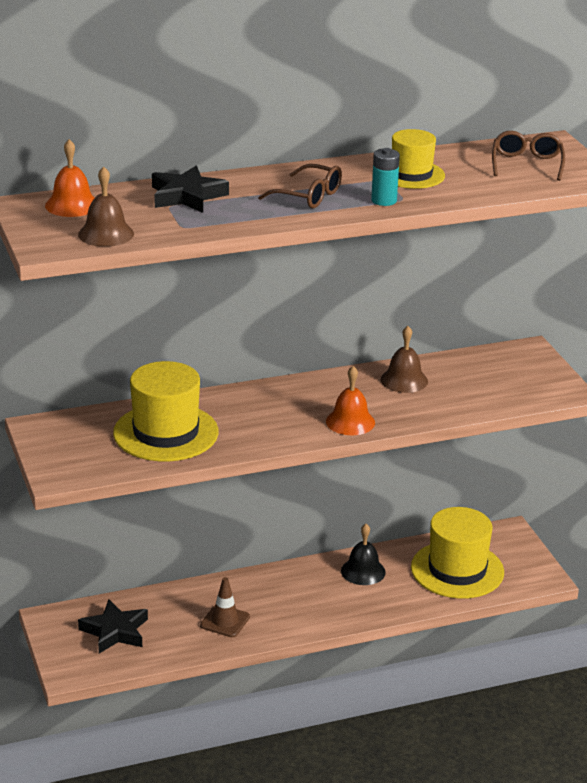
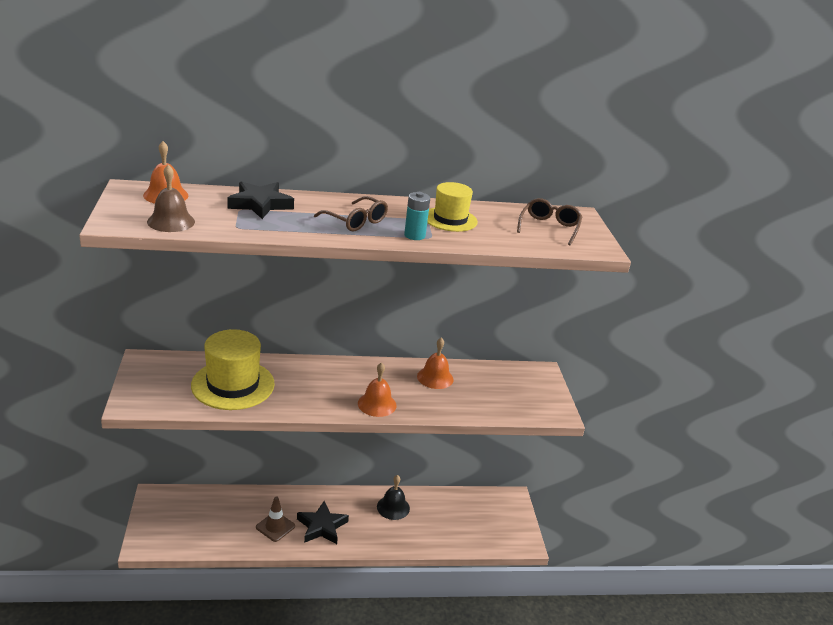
camera: 10 degrees right, 0 degrees up
black star [78,599,148,653] -> black star moved to [297,501,349,544]
brown bell [381,326,428,393] -> orange bell [417,338,454,389]
yellow hat [411,507,504,599] -> none

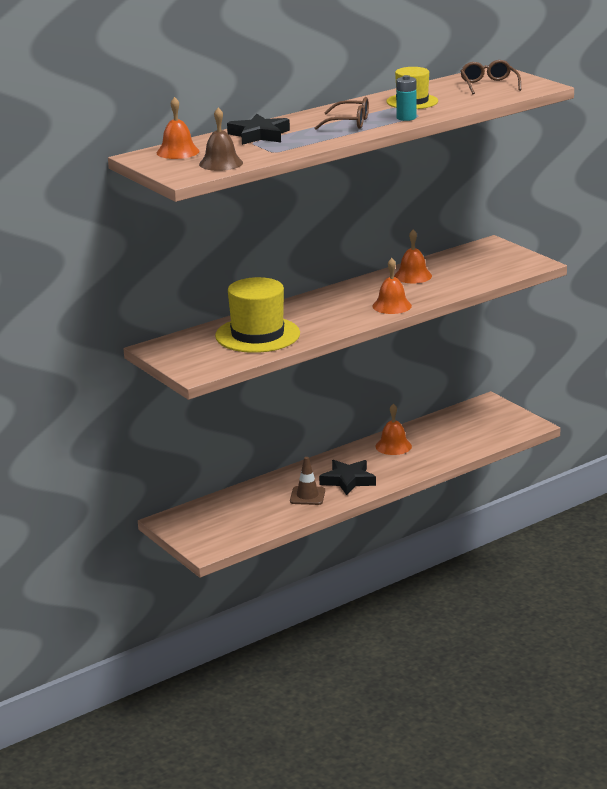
camera: 25 degrees left, 5 degrees down
black bell [377,475,410,520] -> orange bell [376,404,412,455]

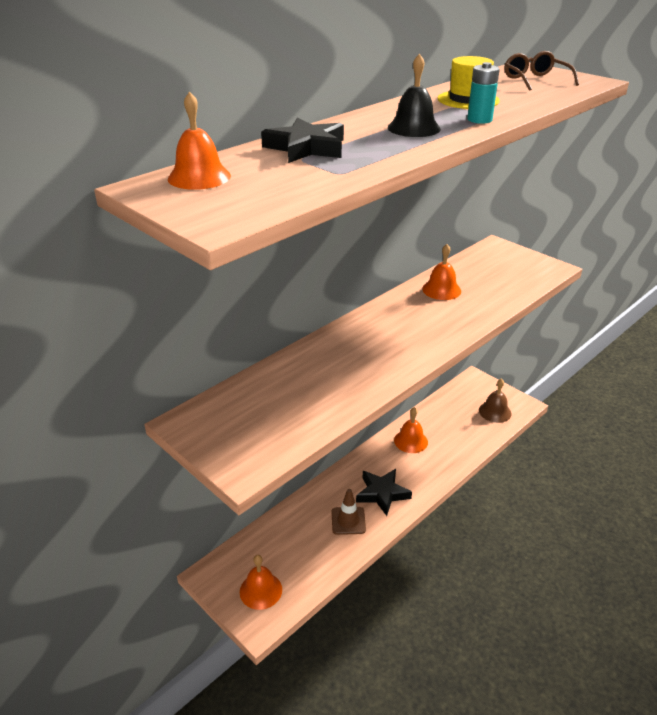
camera: 10 degrees left, 10 degrees up
brown bell [199,108,243,171] -> brown bell moved to [479,378,512,423]
yellow hat [215,277,300,353] -> none
brown glasses [314,97,369,130] -> black bell [388,54,441,137]
orange bell [372,258,412,314] -> orange bell moved to [240,555,282,610]

